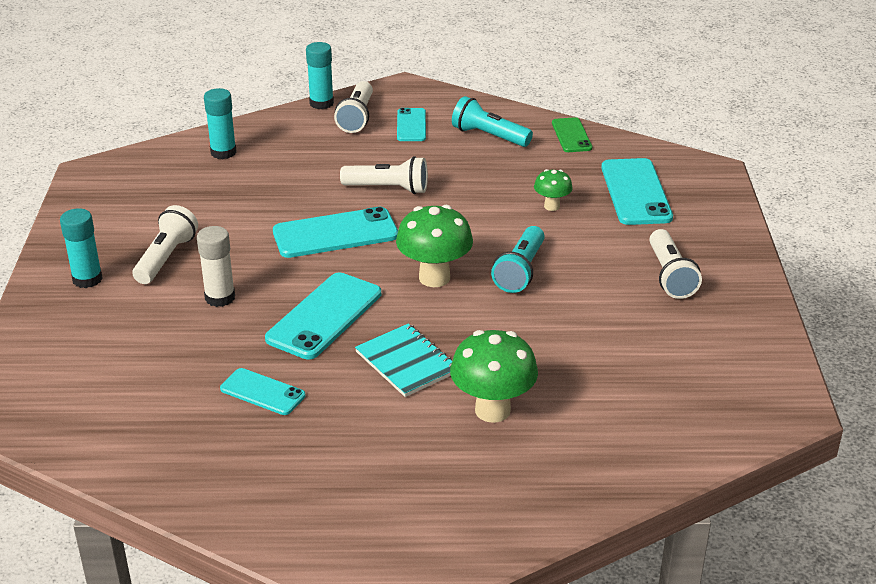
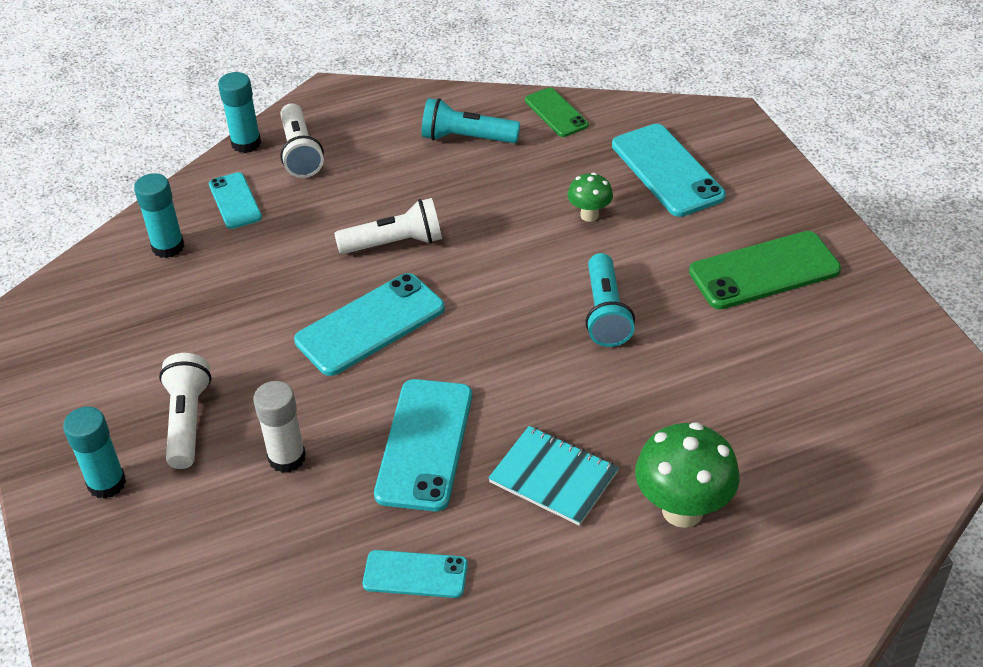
camera: 20 degrees left, 10 degrees up
green mushroom [396,205,473,287] -> none
turquoise phone [397,108,426,141] -> turquoise phone moved to [209,172,262,229]
white flashlight [649,229,702,299] -> green phone [689,231,841,309]

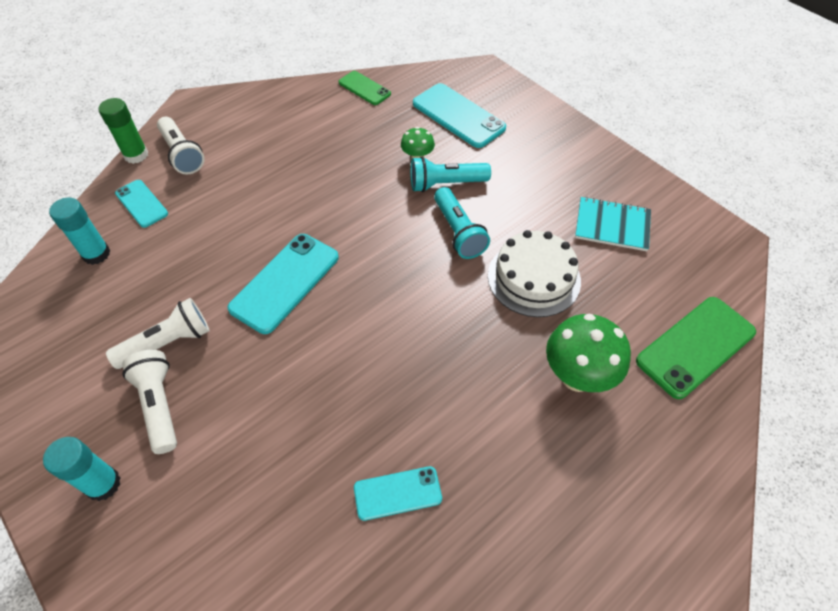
camera: 20 degrees left, 10 degrees up
turquoise glue stick [218,72,261,153] -> green glue stick [99,98,149,164]
white glue stick [253,381,306,473] -> none
white flashlight [334,198,442,254] -> white flashlight moved to [106,298,210,369]
turquoise phone [374,379,472,511] -> none
turquoise flashlight [422,98,520,143] -> turquoise flashlight moved to [410,157,491,192]
turquoise notebook [488,426,619,526] -> turquoise notebook moved to [575,197,651,251]
green phone [689,231,841,309] -> green phone moved to [636,297,756,399]
none -> white cake [488,230,581,317]

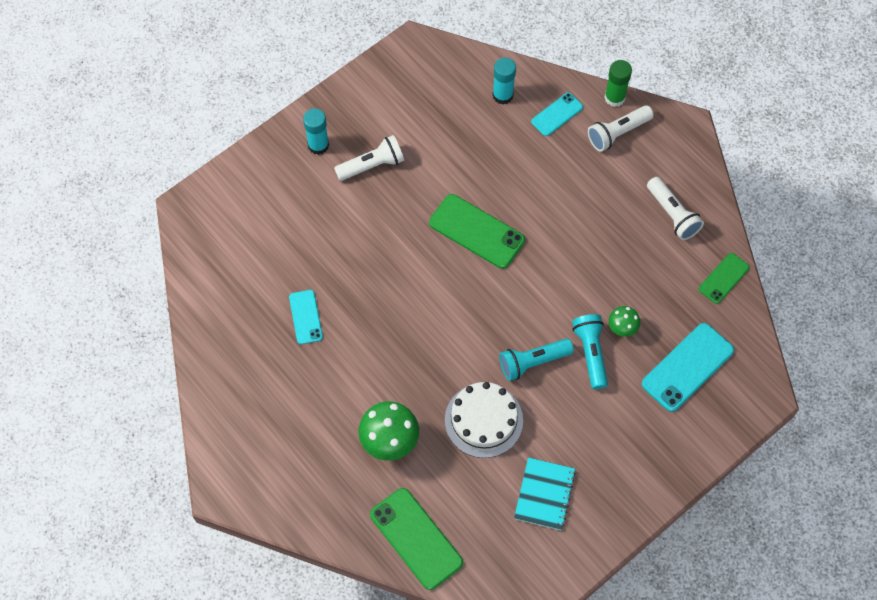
camera: 90 degrees right, 10 degrees up
white flashlight [106,298,210,369] -> white flashlight moved to [647,177,704,240]
turquoise phone [227,234,339,334] -> green phone [429,194,525,269]

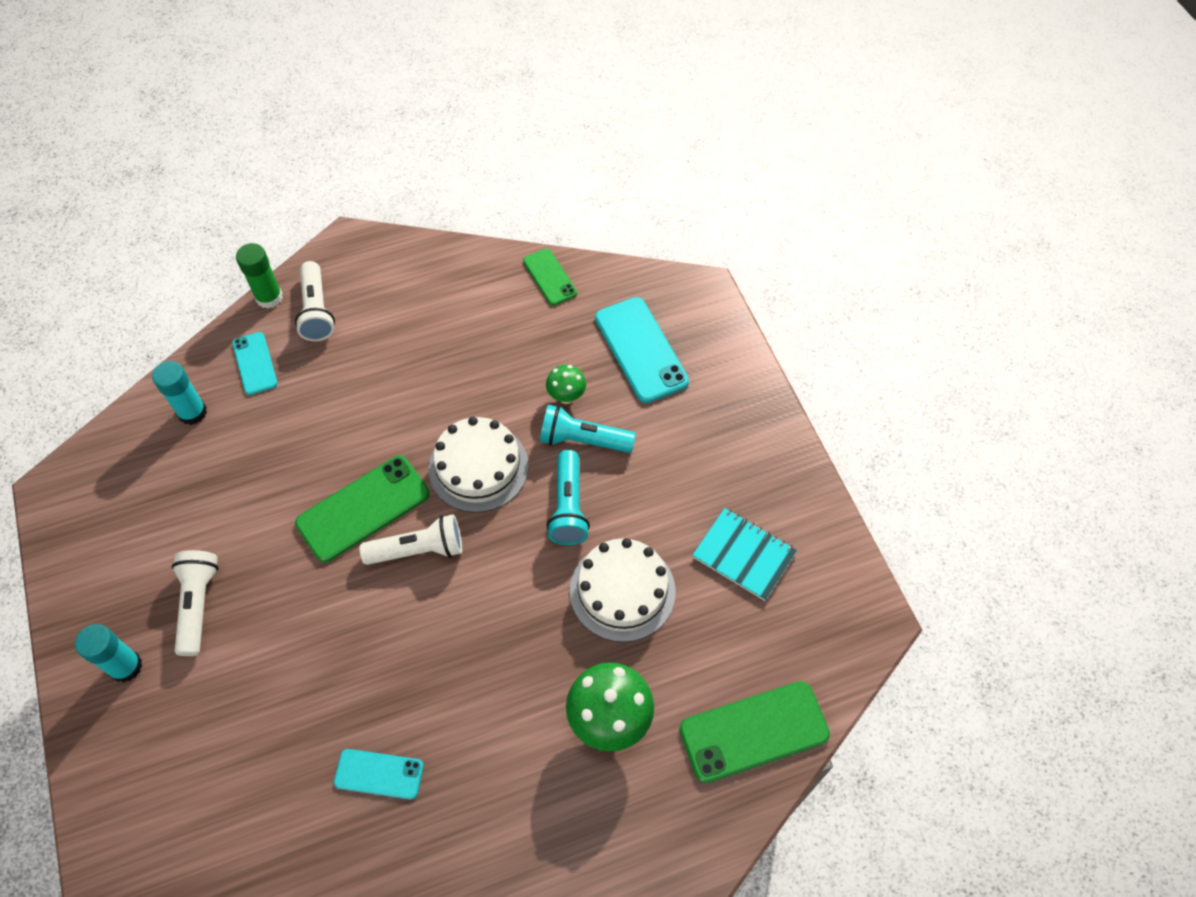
camera: 70 degrees left, 5 degrees down
white flashlight [647,177,704,240] -> white flashlight moved to [360,514,462,565]
none -> white cake [429,417,528,513]

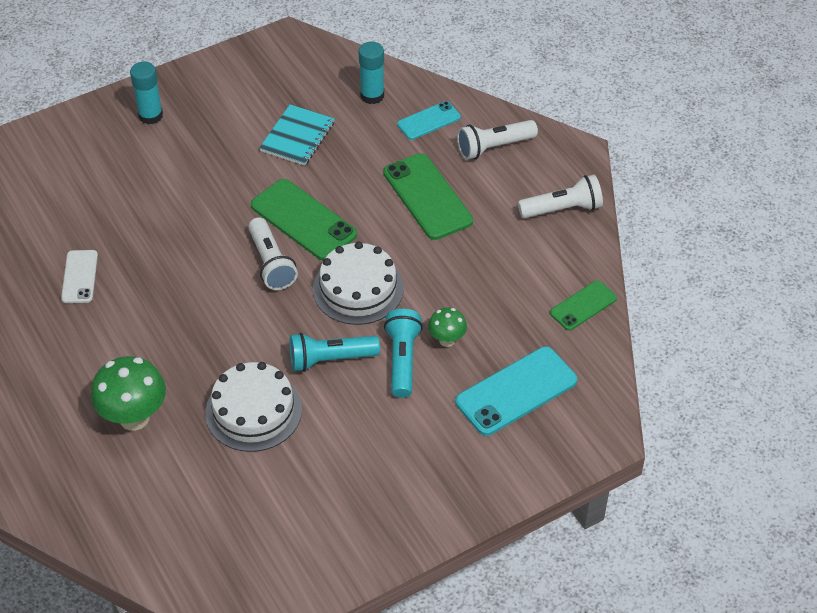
camera: 80 degrees right, 10 degrees down
white flashlight [172,550,219,656] -> white flashlight moved to [518,175,603,218]
green glue stick [236,243,283,309] -> none
turquoise phone [334,749,424,800] -> white phone [61,250,98,303]
green phone [679,681,830,783] -> green phone moved to [383,153,473,240]
turquoise notebook [692,508,797,601] -> turquoise notebook moved to [259,104,335,166]

